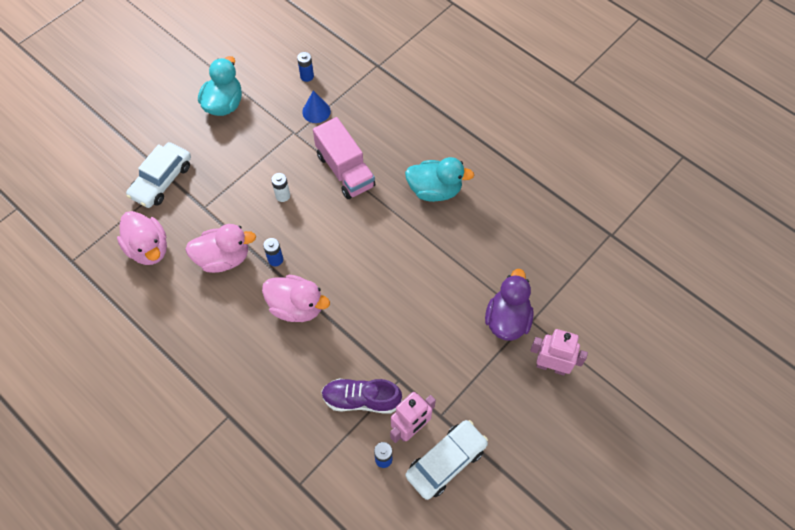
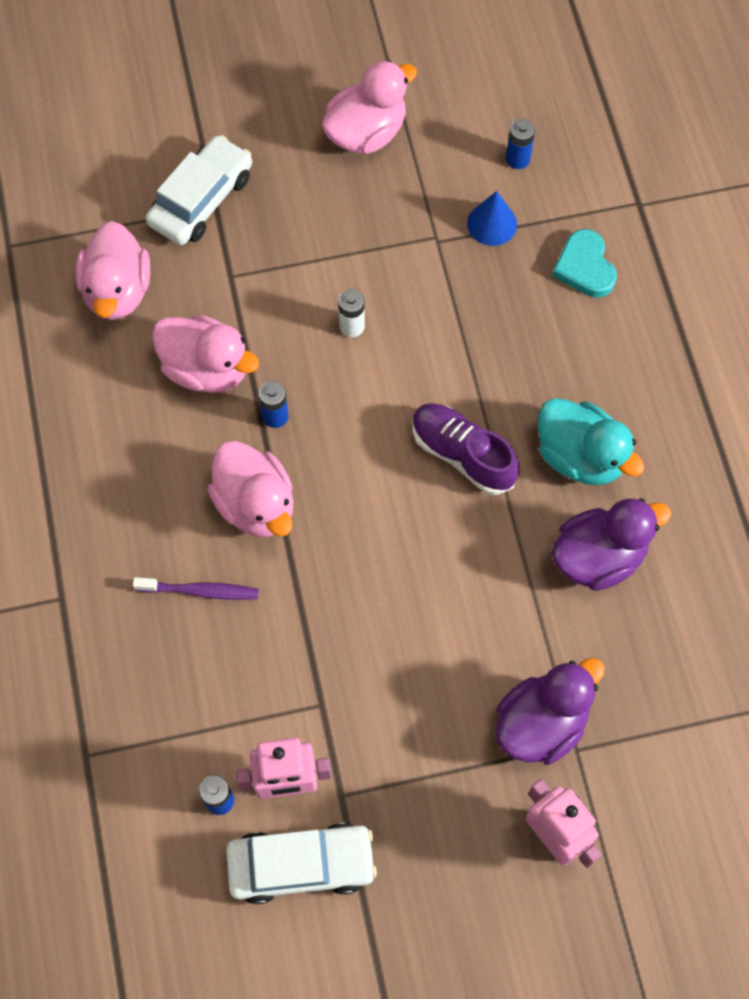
camera: 35 degrees right, 5 degrees up
white car [126,142,191,208] -> white car turned 150 degrees clockwise [146,135,252,245]
turquoise duck [198,56,242,116] -> pink duck [322,60,417,154]
pink truck [313,117,376,199] -> none
purple shoe [321,379,402,414] -> purple shoe moved to [412,403,519,495]
none -> purple toothbrush [133,577,259,600]
none -> turquoise heart [552,229,617,298]
none -> purple duck [552,498,671,591]

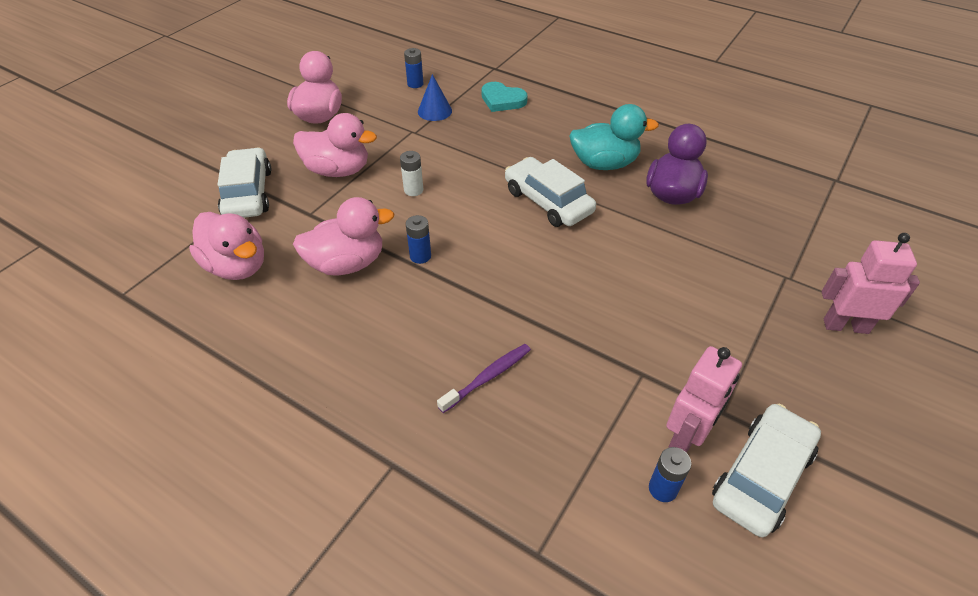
camera: 45 degrees left, 20 degrees down
pink duck [208,441,293,537] -> pink duck moved to [293,113,377,177]
purple shoe [412,403,519,495] -> white car [505,157,596,227]
purple duck [496,658,605,765] -> none

